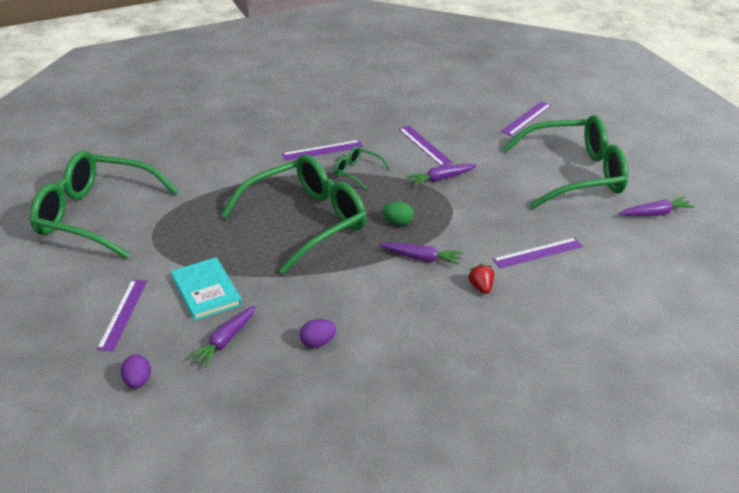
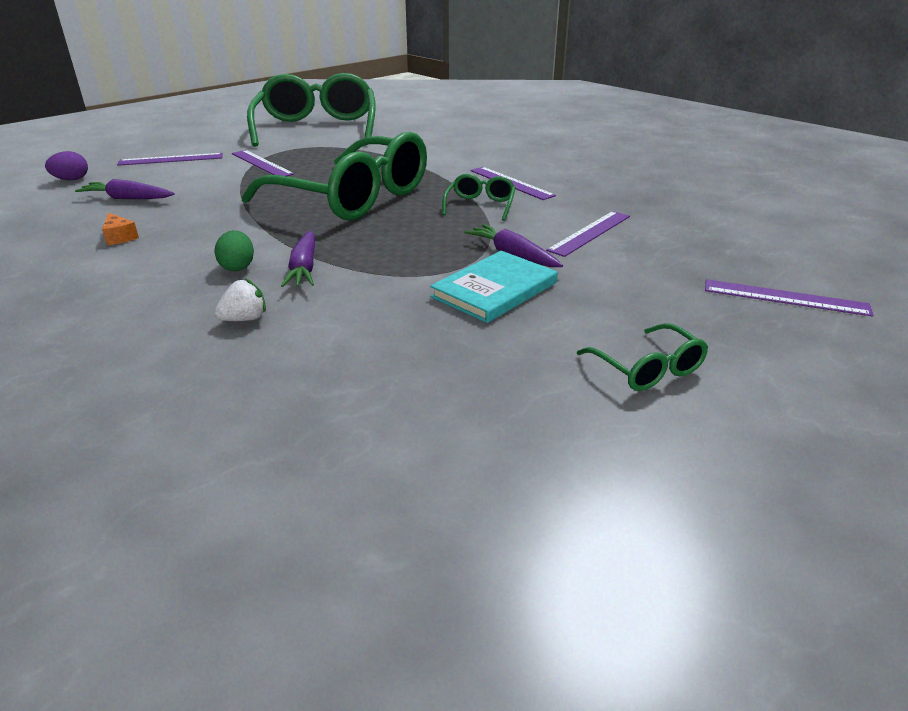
camera: 70 degrees right, 5 degrees down
turquoise book [171,257,242,321] -> turquoise book moved to [430,251,558,323]
purple egg [299,319,336,348] -> orange cheese [102,213,139,245]
green egg [383,202,414,225] -> green egg moved to [214,230,254,271]
red strawberry [468,264,494,294] -> white strawberry [214,278,266,321]
purple ruler [493,238,583,269] -> purple ruler moved to [232,150,294,176]
green glasses [503,115,628,209] -> green glasses [577,323,708,391], size x0.42
purple carrot [619,196,695,216] -> none

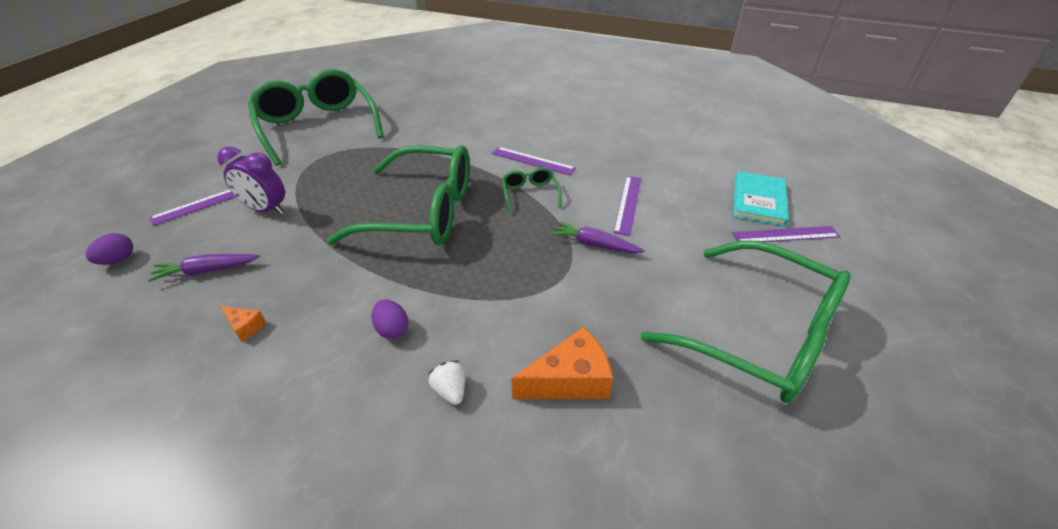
camera: 25 degrees left, 10 degrees up
green egg [214,230,254,271] -> purple egg [372,300,408,339]
white strawberry [214,278,266,321] -> white strawberry turned 60 degrees counterclockwise [428,360,465,405]
purple ruler [232,150,294,176] -> none
purple carrot [281,231,315,287] -> none
turquoise book [430,251,558,323] -> turquoise book moved to [733,171,789,226]
green glasses [577,323,708,391] -> green glasses [641,240,851,403], size x2.39
none -> purple clock [217,146,285,215]
none -> orange cheese [511,327,613,399]

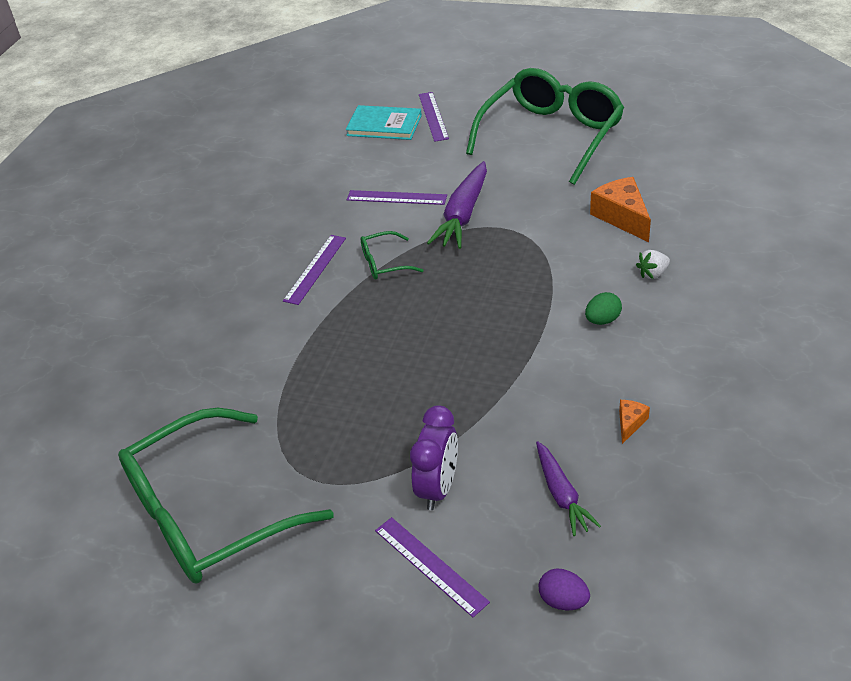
camera: 90 degrees left, 0 degrees up
green glasses [327,145,470,245] -> none
purple egg [372,300,408,339] -> green egg [585,292,622,325]
purple carrot [550,221,645,253] -> purple carrot [427,161,487,249], size x1.56

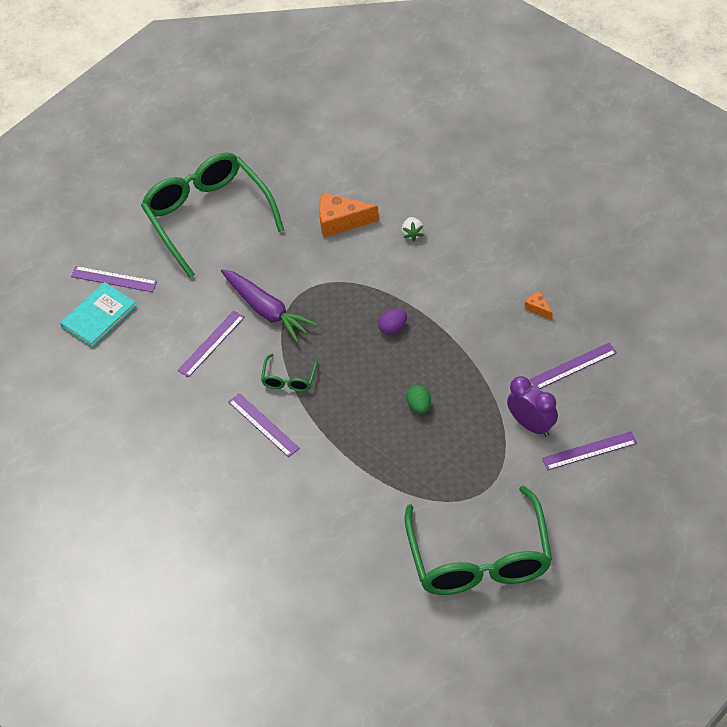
camera: 65 degrees left, 10 degrees up
purple carrot [536,441,601,536] -> purple ruler [530,343,617,389]
purple egg [539,568,590,610] -> purple egg moved to [378,309,407,335]
green egg [585,292,622,325] -> green egg moved to [406,385,431,414]

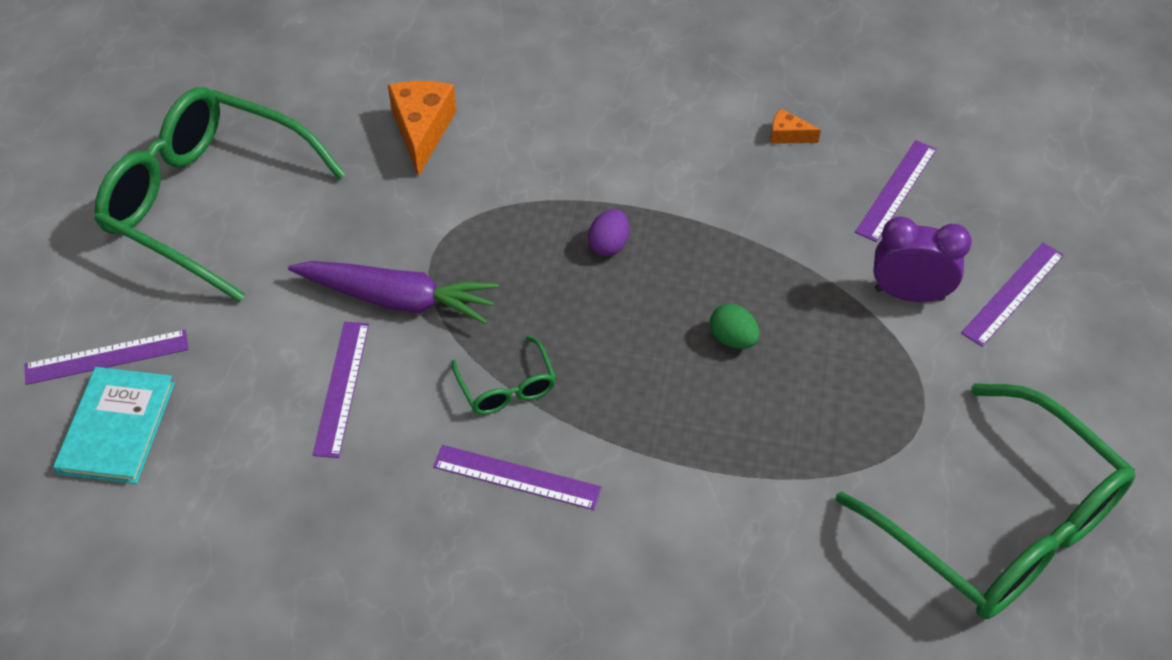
camera: 35 degrees left, 0 degrees up
orange cheese [319,193,379,238] -> orange cheese turned 120 degrees clockwise [388,81,457,177]
white strawberry [402,217,424,241] -> none

